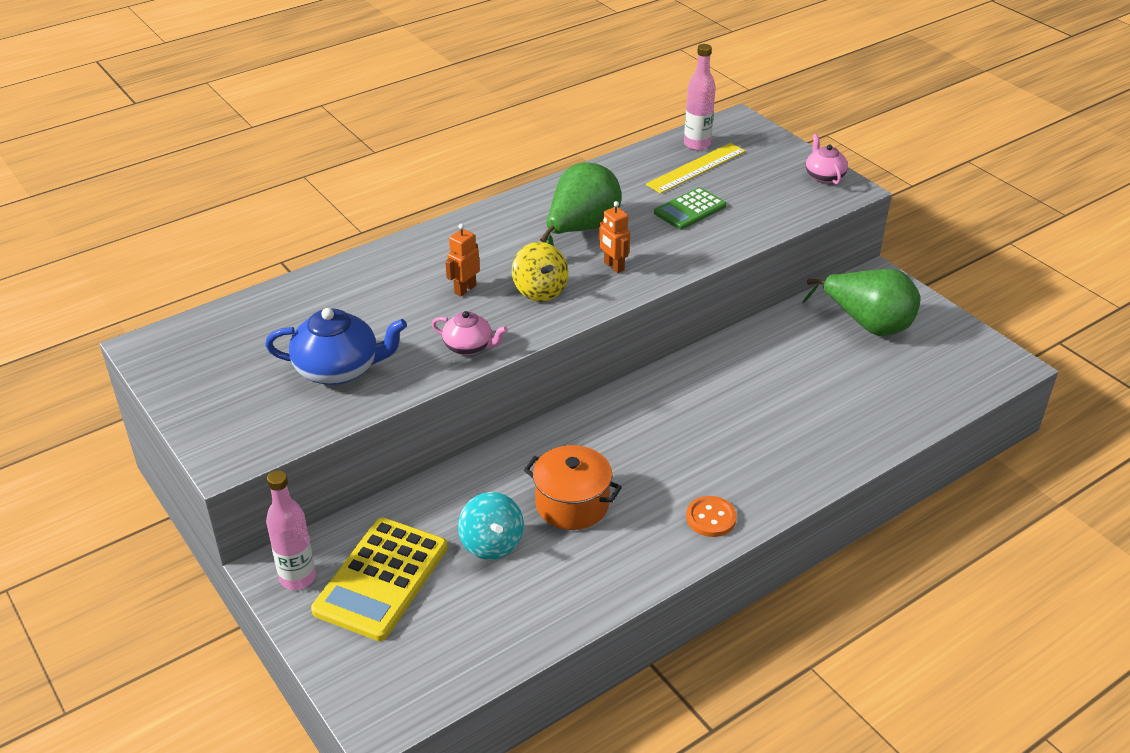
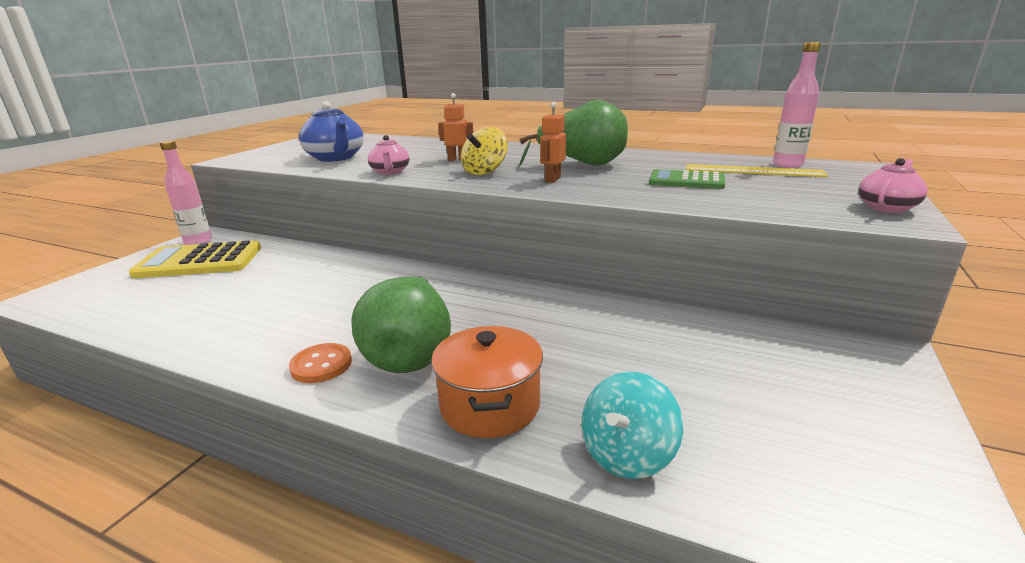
camera: 60 degrees right, 15 degrees down
turquoise spinning top [458,492,524,560] -> turquoise spinning top moved to [581,372,683,479]
orange pot [524,445,622,530] -> orange pot moved to [431,326,543,438]
green pear [802,269,921,336] -> green pear moved to [351,276,451,373]

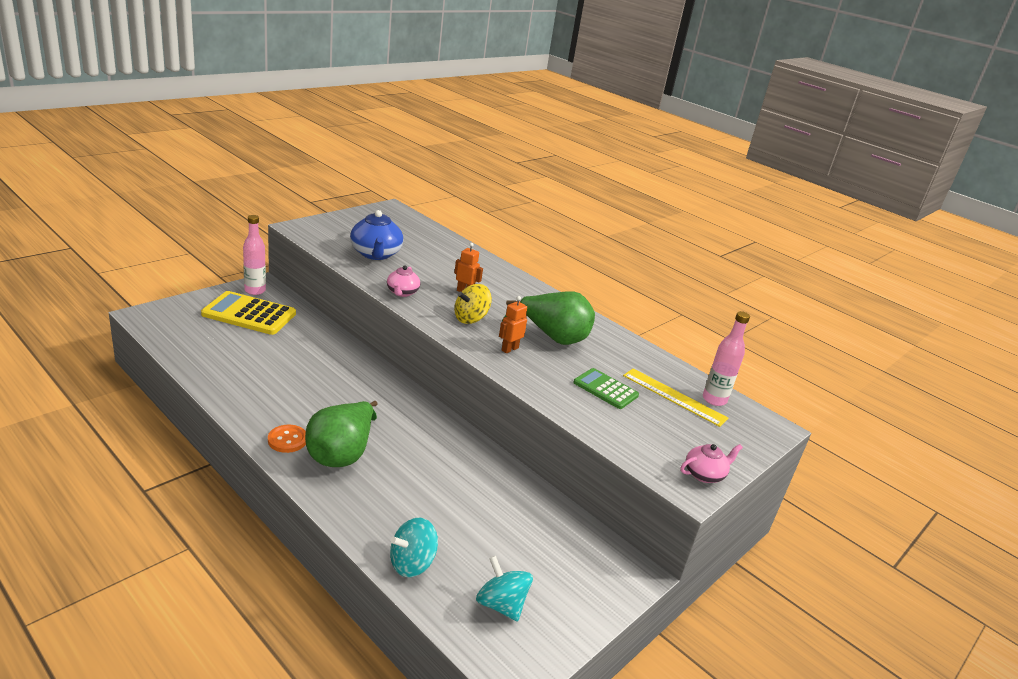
camera: 15 degrees right, 5 degrees up
orange pot [431,326,543,438] -> none
none -> turquoise spinning top [476,556,533,622]

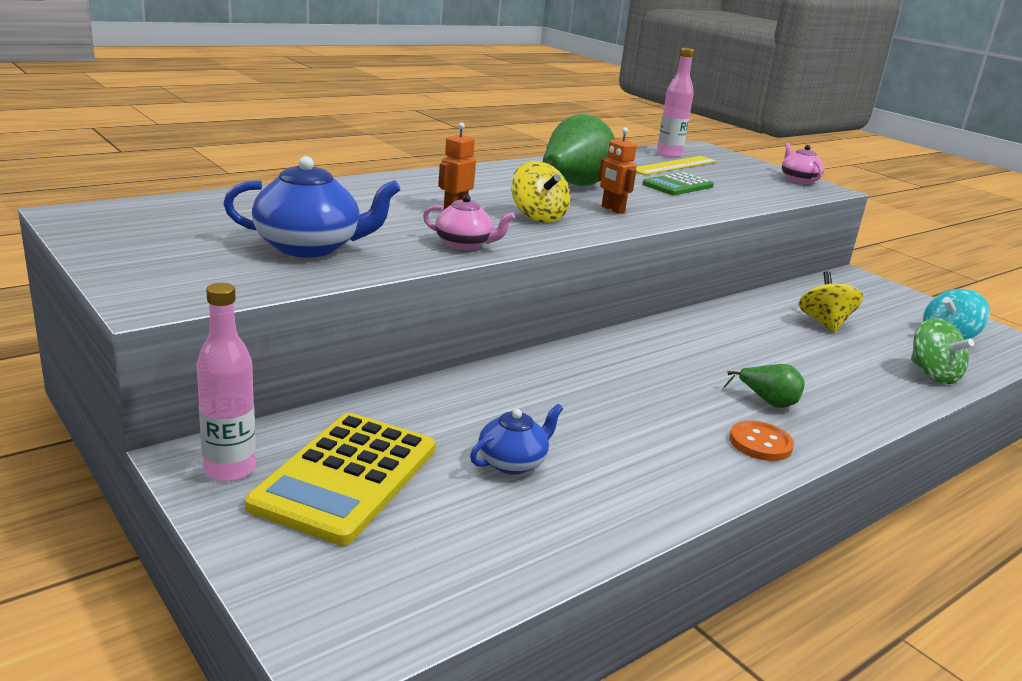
camera: 80 degrees left, 5 degrees down
green pear [305,401,377,467] -> green pear [723,364,805,408], size x0.49
turquoise spinning top [390,518,438,577] -> green spinning top [911,318,974,384]
none -> blue teapot [470,404,563,474]
none -> yellow spinning top [798,271,863,333]

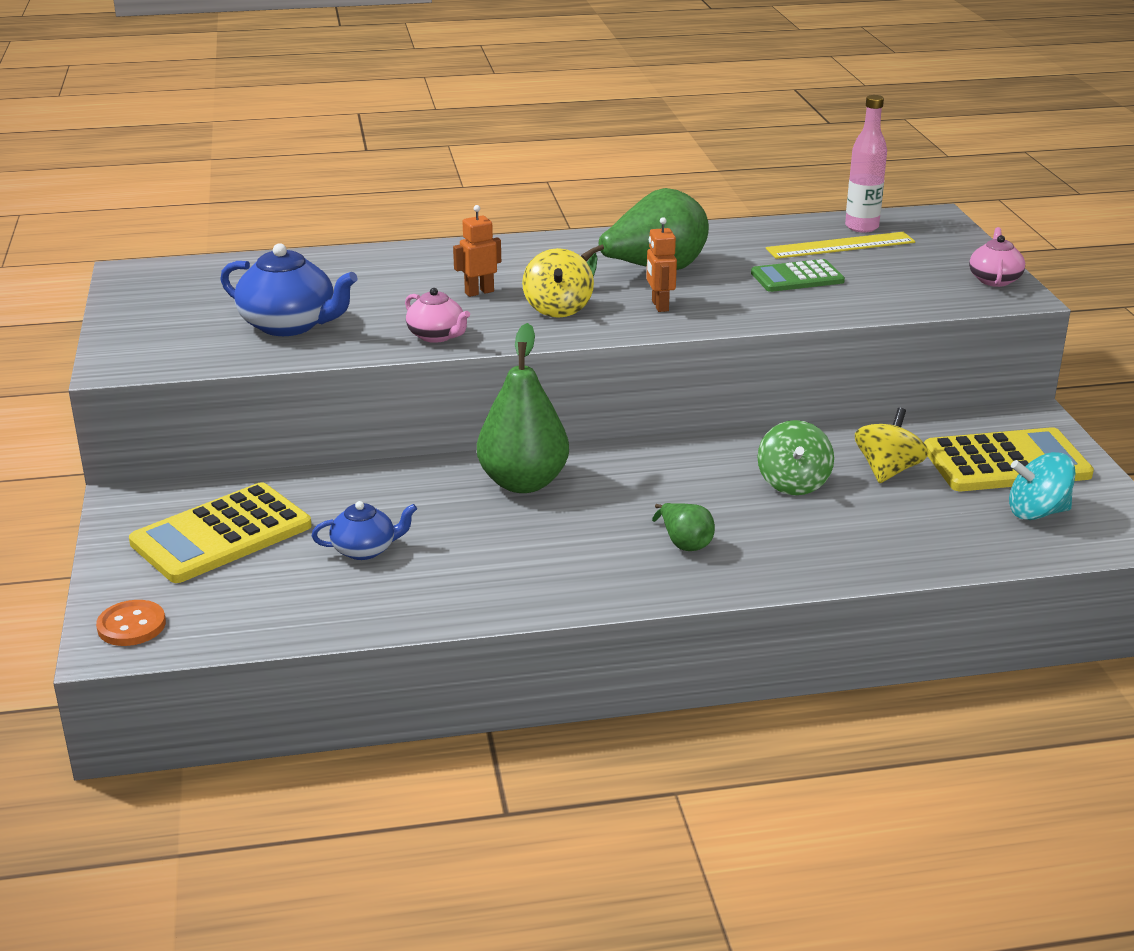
camera: 30 degrees right, 5 degrees up
pink bottle [196,283,256,482] -> none
orange button [730,420,794,461] -> orange button moved to [96,600,166,646]
green spinning top [911,318,974,384] -> green spinning top moved to [757,420,834,495]
none -> green pear [477,323,569,493]
none -> yellow calculator [924,427,1094,491]

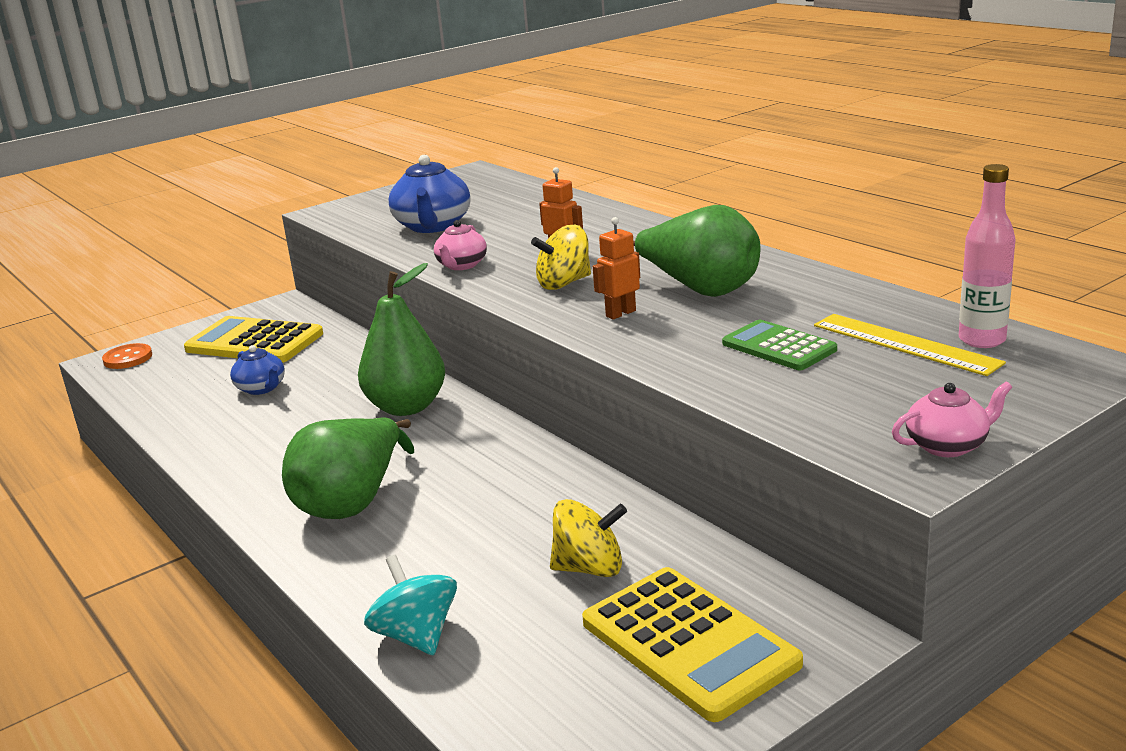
camera: 65 degrees right, 5 degrees down
green pear [652,503,715,551] -> green pear [282,417,414,519], size x2.04
green spinning top [757,420,834,495] -> none
turquoise spinning top [1009,452,1076,520] -> turquoise spinning top moved to [364,555,457,655]

